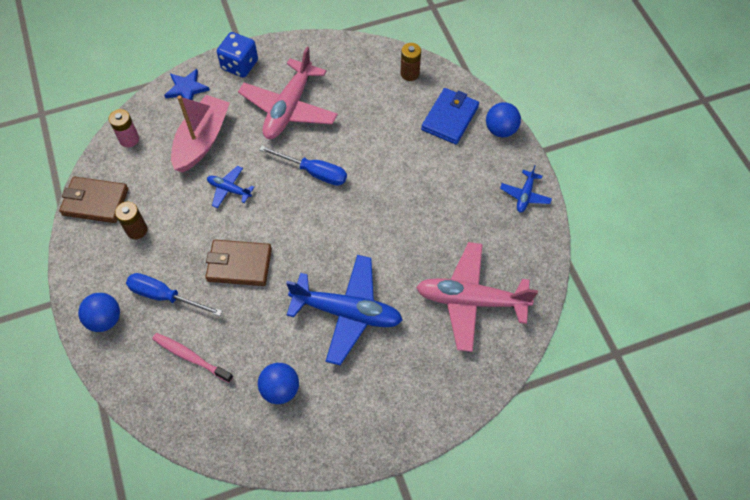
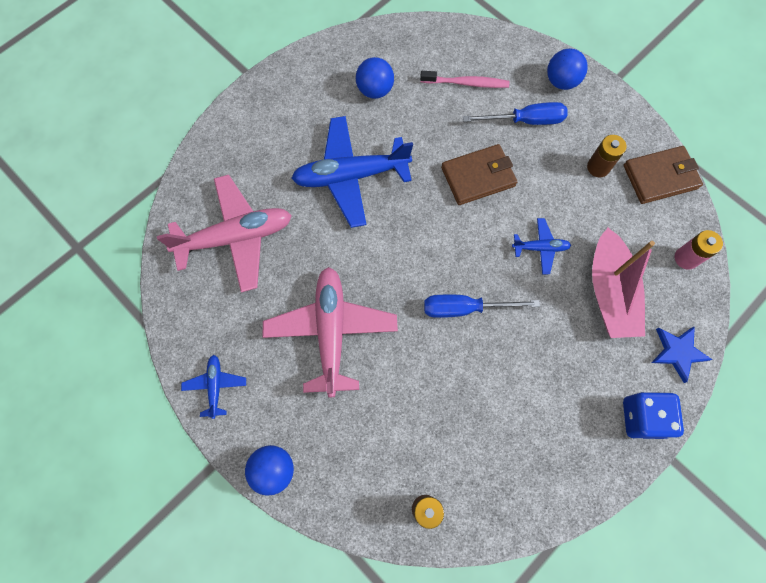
camera: 155 degrees right, 10 degrees up
pink plane [238,47,338,139] -> pink plane moved to [263,267,398,397]
blue wallet [421,88,479,145] -> none

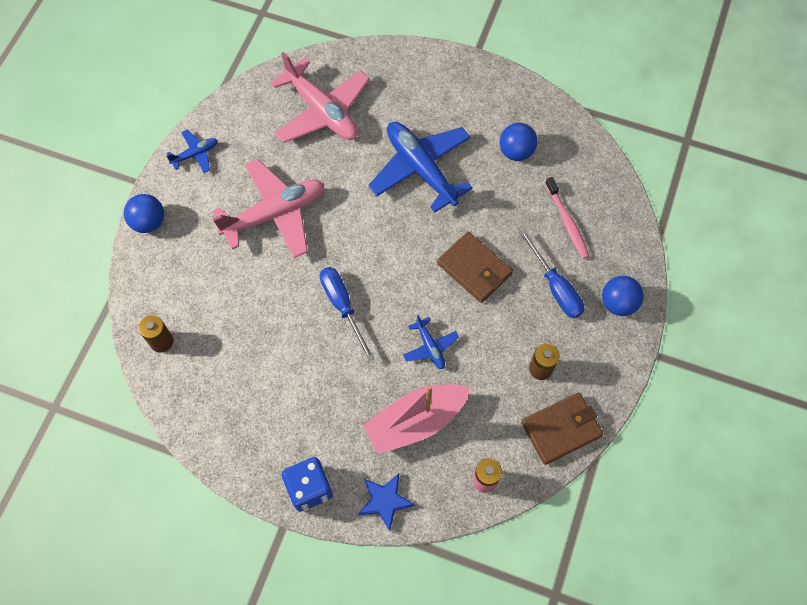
camera: 65 degrees right, 5 degrees down
brown wallet [624,146,703,204] -> brown wallet turned 75 degrees counterclockwise [521,392,604,465]

